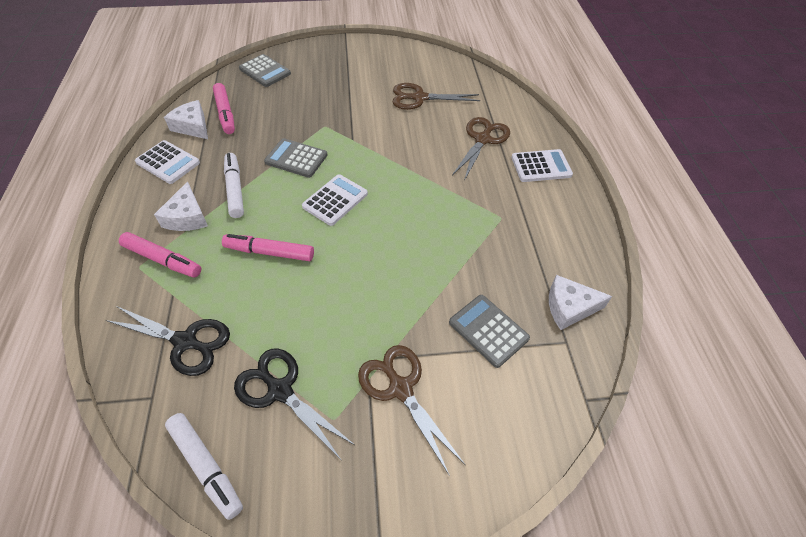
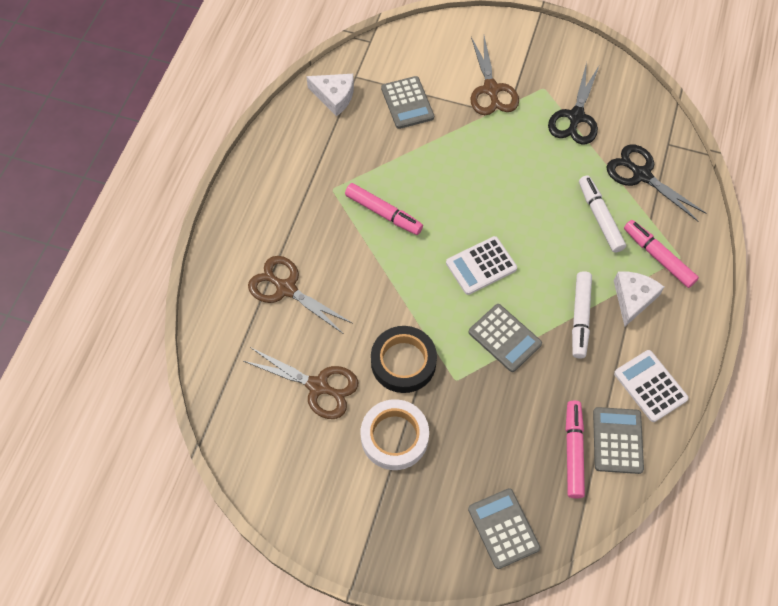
camera: 155 degrees left, 10 degrees up
white cheese [164,100,208,139] -> grey calculator [593,407,644,474]
white marker [165,413,243,520] -> white marker moved to [579,175,626,253]
pink marker [222,234,314,261] -> pink marker moved to [345,183,423,235]
black scissors [234,348,355,458] -> black scissors turned 45 degrees clockwise [548,62,599,145]
brown scissors [452,117,510,181] -> brown scissors turned 75 degrees clockwise [248,256,353,333]
white calculator [511,149,573,182] -> none
none -> white tape [361,399,429,470]
none -> black tape [371,326,437,393]

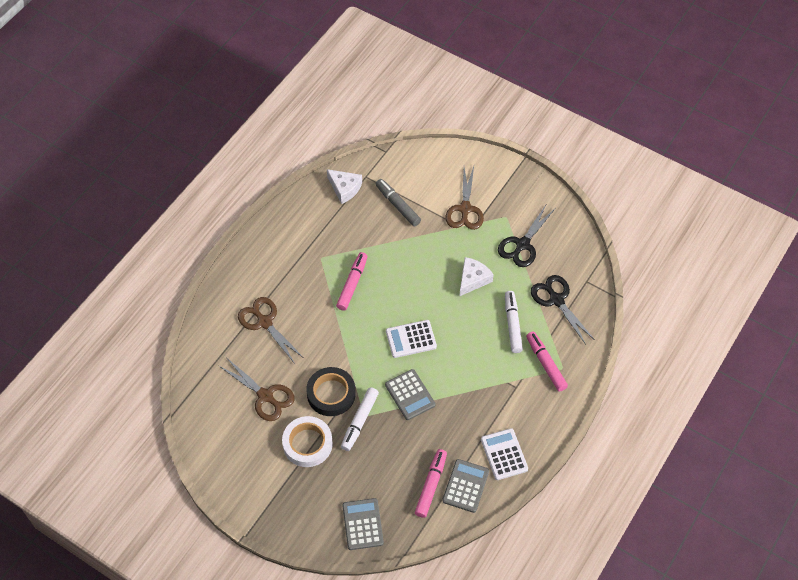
camera: 15 degrees right, 5 degrees down
pink marker [345,183,423,235] -> pink marker turned 120 degrees counterclockwise [336,252,368,311]
grey calculator [381,76,434,129] -> grey marker [376,179,421,226]
white marker [572,271,592,359] -> white marker moved to [341,387,379,451]
white cheese [614,271,664,326] -> white cheese moved to [459,257,494,296]

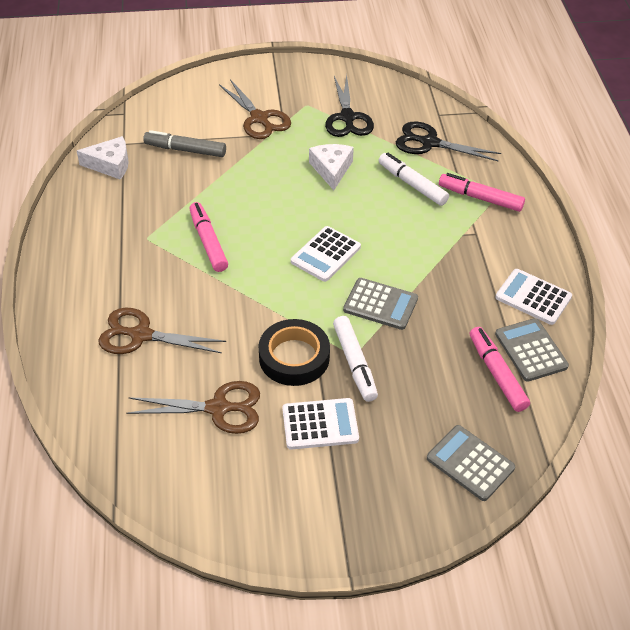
camera: 40 degrees left, 10 degrees down
white tape [282,416,333,467] -> white calculator [282,398,359,450]

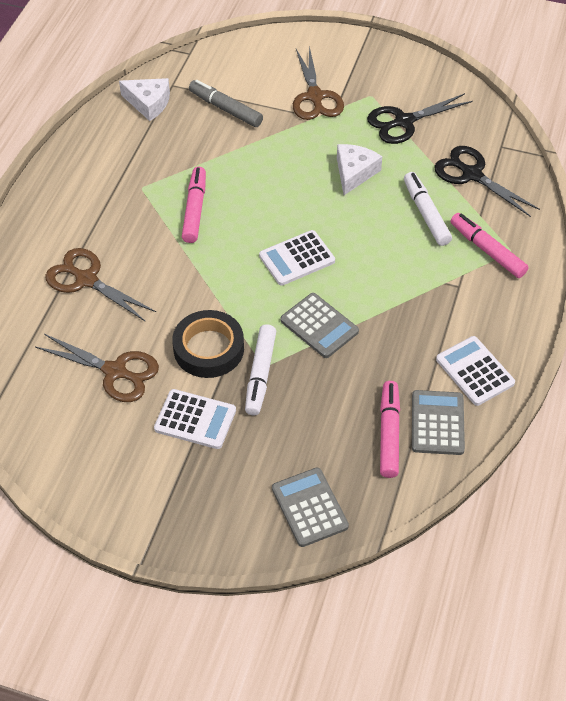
camera: 25 degrees right, 5 degrees up
black scissors [325,75,374,137] -> black scissors turned 45 degrees clockwise [367,93,473,144]

